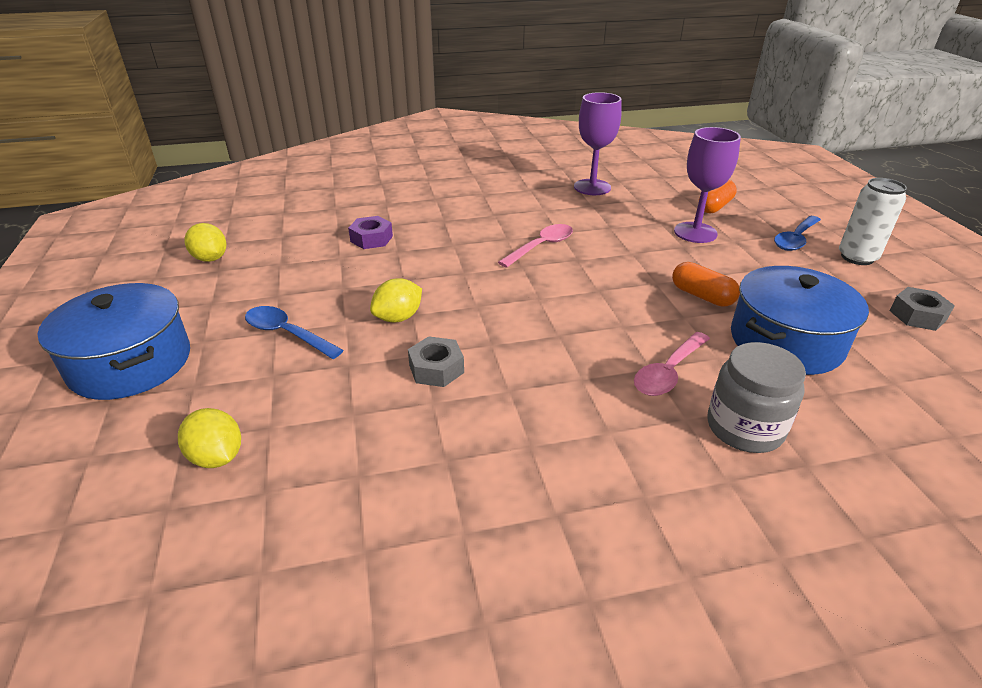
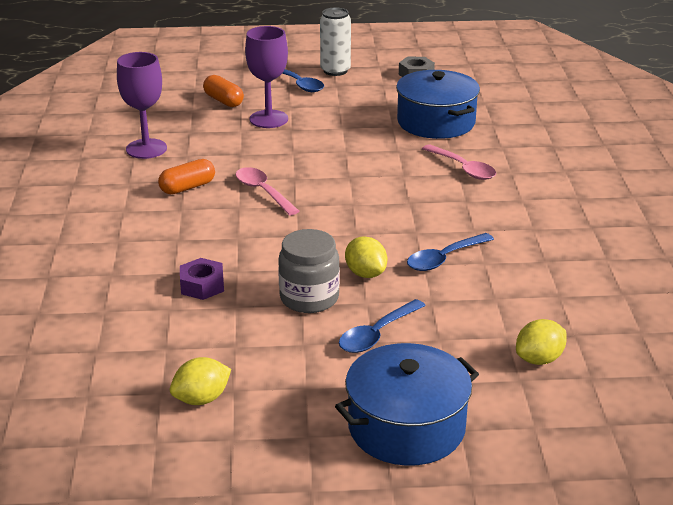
camera: 80 degrees left, 5 degrees down
grey nut [408,336,464,387] -> blue spoon [407,233,494,271]
orange capsule [672,262,740,307] -> orange capsule moved to [158,159,215,194]
grey jar [707,342,806,453] -> grey jar moved to [278,229,340,313]

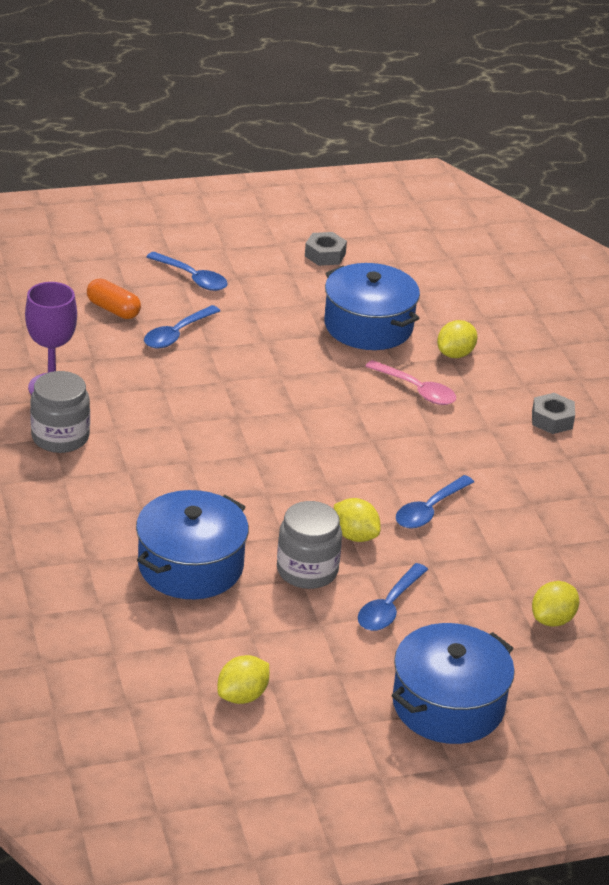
camera: 15 degrees left, 5 degrees up
orange capsule [158,159,215,194] -> none
purple nut [180,258,224,300] -> blue pot [136,490,249,599]
pink spoon [236,167,299,216] -> none
purple goblet [245,26,288,128] -> blue spoon [144,305,220,349]
white can [320,8,351,76] -> none
none -> grey jar [30,371,90,453]
none -> yellow lemon [437,320,477,358]
none -> grey nut [532,393,575,434]

